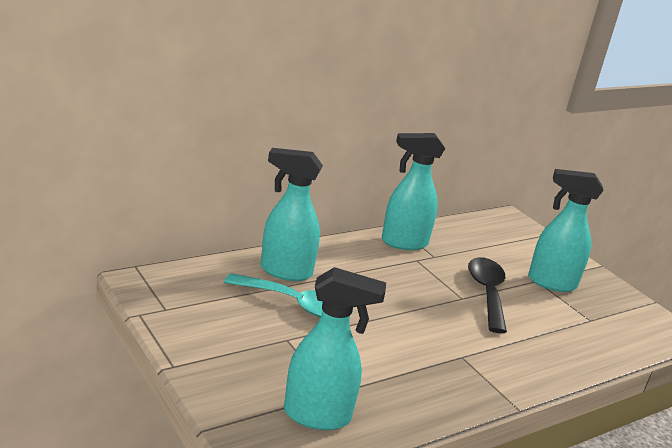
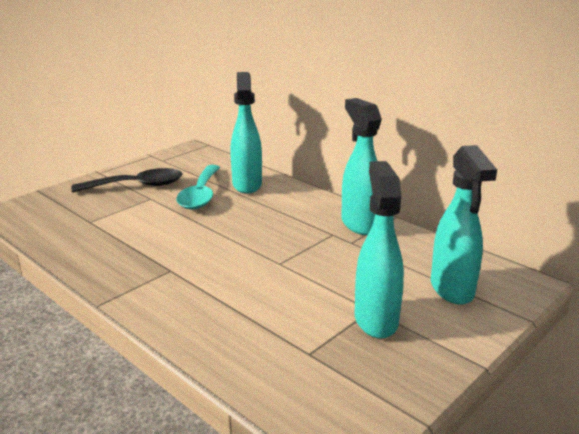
camera: 80 degrees right, 0 degrees up
turquoise spray bottle [284,267,386,430] -> turquoise spray bottle moved to [431,145,497,305]
black spoon [468,257,507,333] -> black spoon moved to [71,168,183,193]

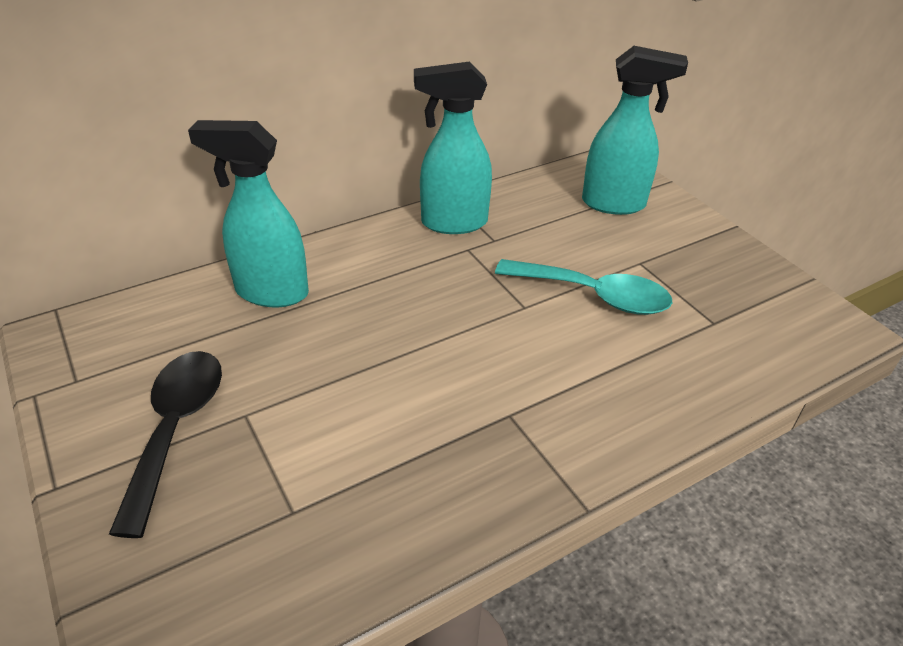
camera: 75 degrees left, 15 degrees up
turquoise spoon [176,165,220,210] -> turquoise spoon moved to [495,259,672,315]
turquoise spray bottle [355,161,404,339] -> none

